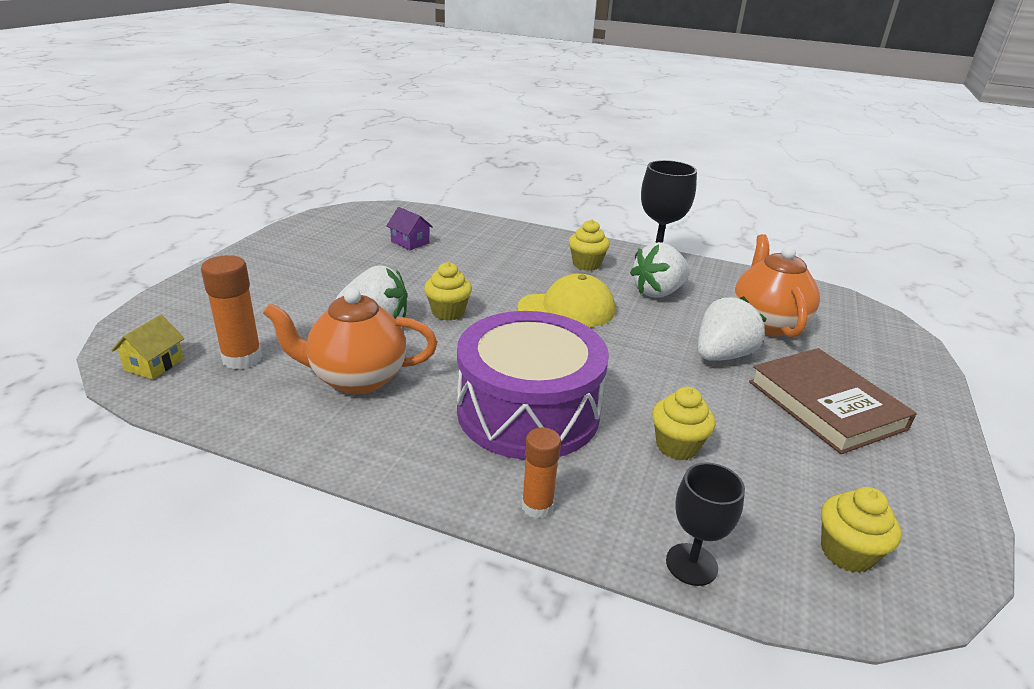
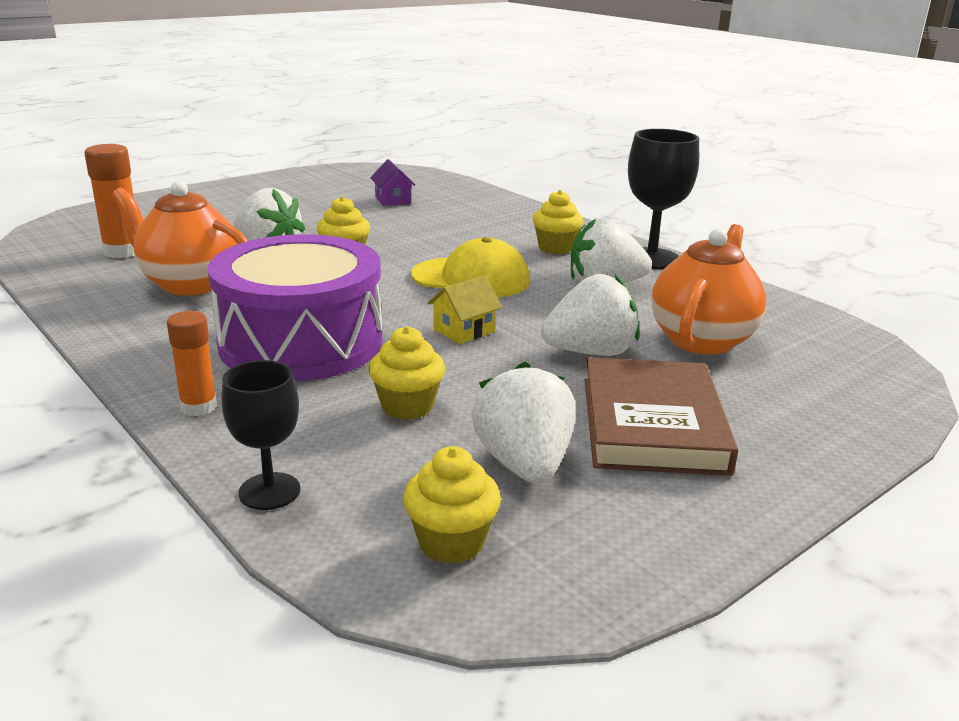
camera: 30 degrees right, 5 degrees down
yellow house [112,314,184,379] -> yellow house moved to [428,275,502,344]
none -> white strawberry [472,362,575,483]

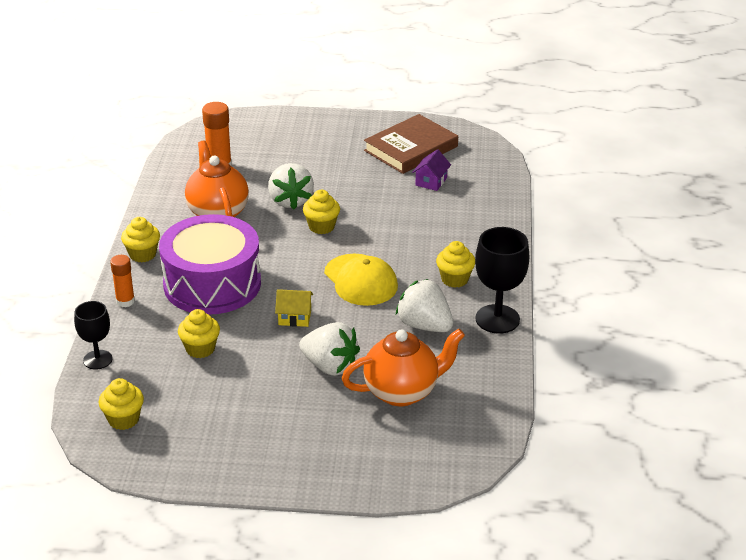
camera: 45 degrees right, 10 degrees up
white strawberry [472,362,575,483] -> none
brown book [585,357,738,476] -> brown book moved to [364,114,458,174]
none -> yellow cupcake [121,217,160,263]

